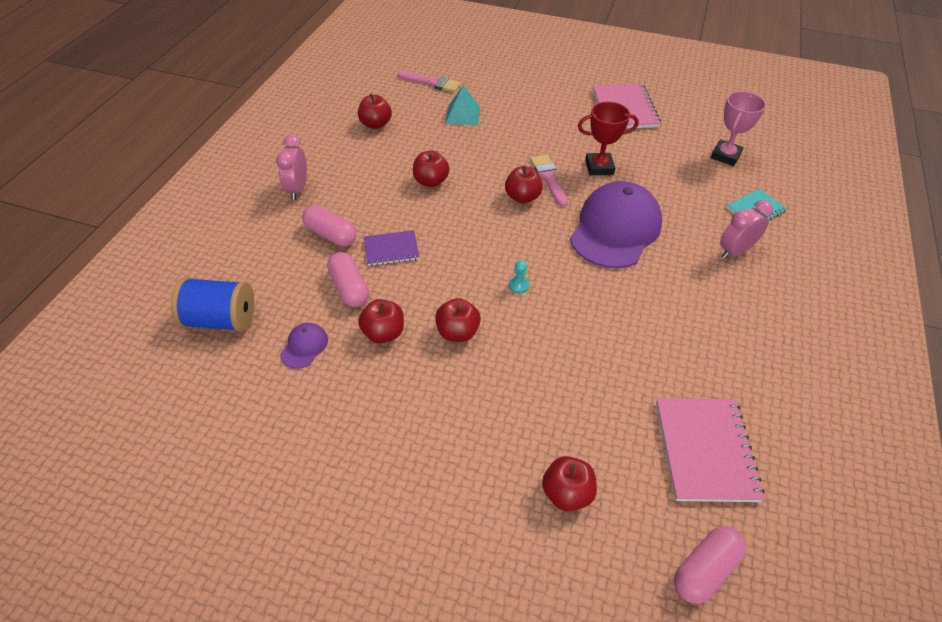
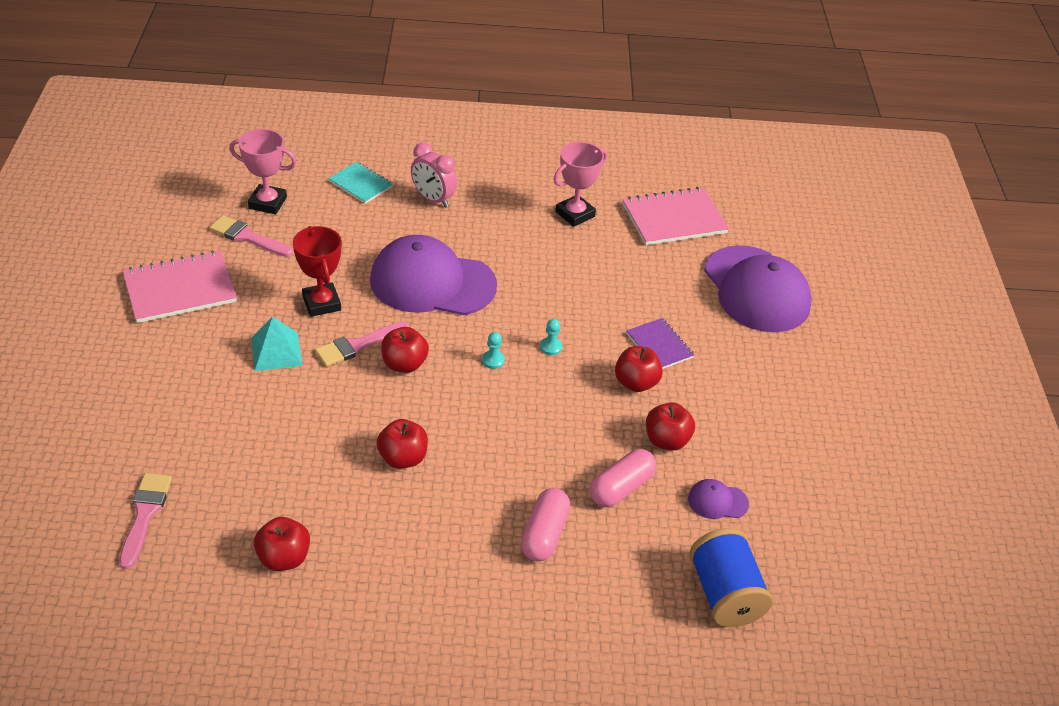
camera: 110 degrees left, 5 degrees down
pink clock [276,135,307,200] -> none
purple notebook [364,230,420,266] -> purple notebook moved to [626,318,694,369]
turquoise pyramid [445,85,480,126] -> turquoise pyramid moved to [251,316,302,371]
red apple [542,456,597,511] -> purple cap [704,245,812,332]
pink capsule [674,526,746,604] -> none
none -> pink brush [209,215,293,257]
none -> turquoise pawn [482,332,505,369]
none -> pink trophy [553,142,607,227]

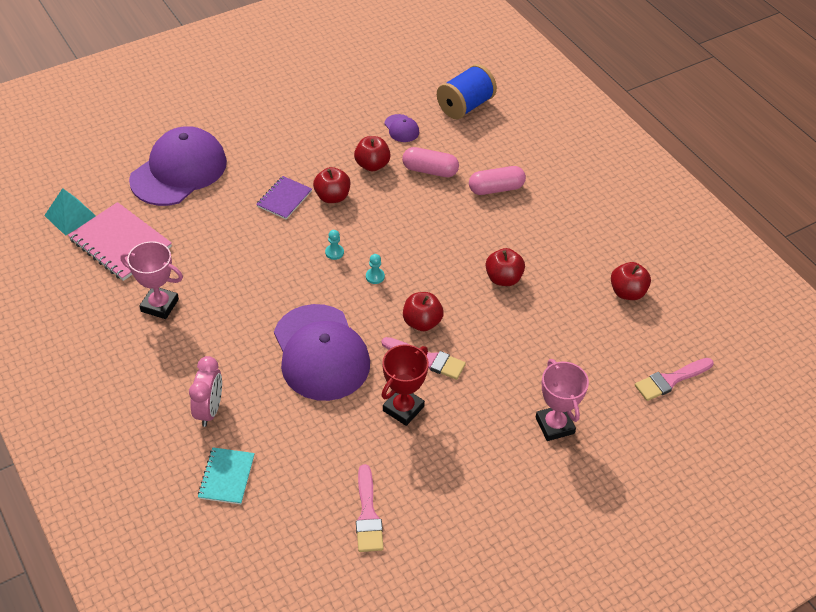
camera: 120 degrees left, 5 degrees up
pink notebook [123,250,237,323] -> none
pink trophy [229,129,296,214] -> pink trophy moved to [536,359,589,441]
turquoise pyramid [251,316,302,371] -> turquoise pyramid moved to [44,188,96,236]

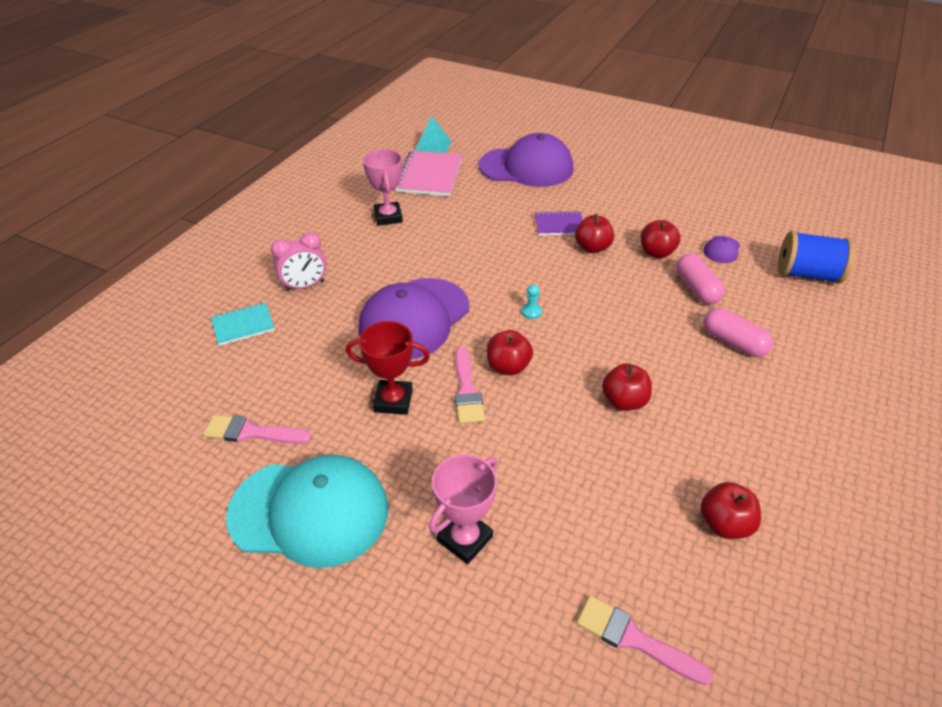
camera: 60 degrees right, 5 degrees down
turquoise pawn [325,230,344,260] -> none
pink brush [356,464,384,552] -> pink brush turned 45 degrees clockwise [203,415,312,444]
none -> turquoise cap [226,455,388,568]

